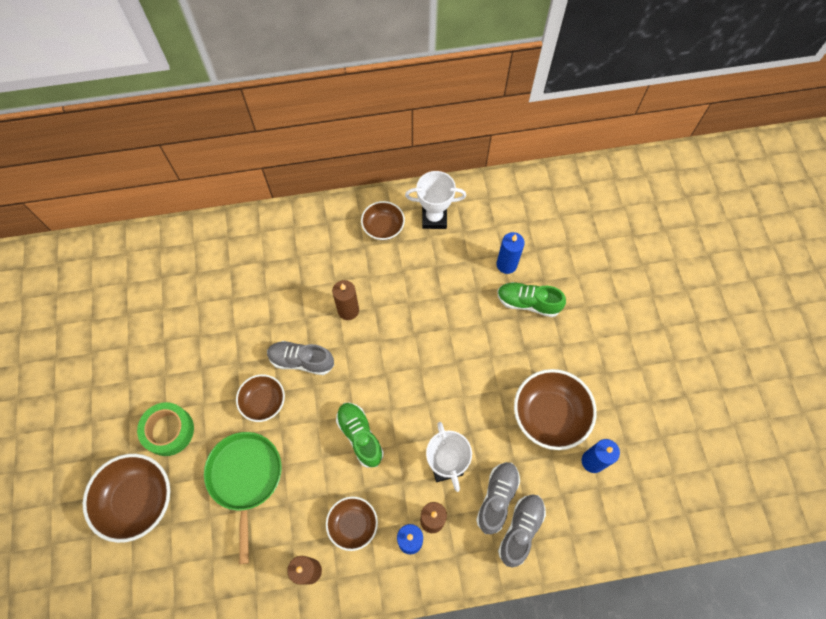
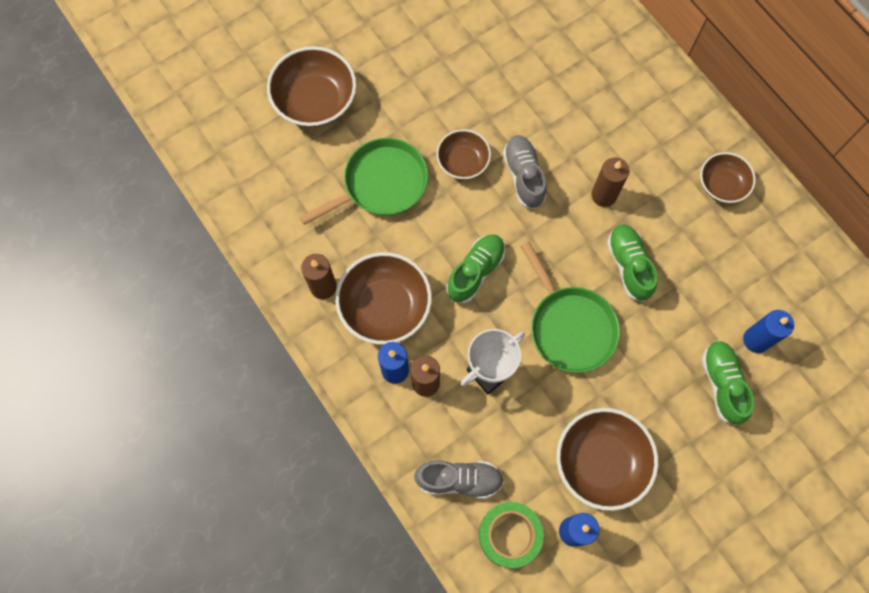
camera: 65 degrees right, 5 degrees up
green tape [137,402,194,456] -> green tape moved to [479,502,544,568]
brown bowl [326,496,378,551] -> brown bowl [335,252,432,345], size x1.65
white trophy [405,171,466,229] -> none
grey shoe [476,462,520,535] -> none
none -> green pan [521,242,620,373]
none -> green shoe [607,224,657,302]

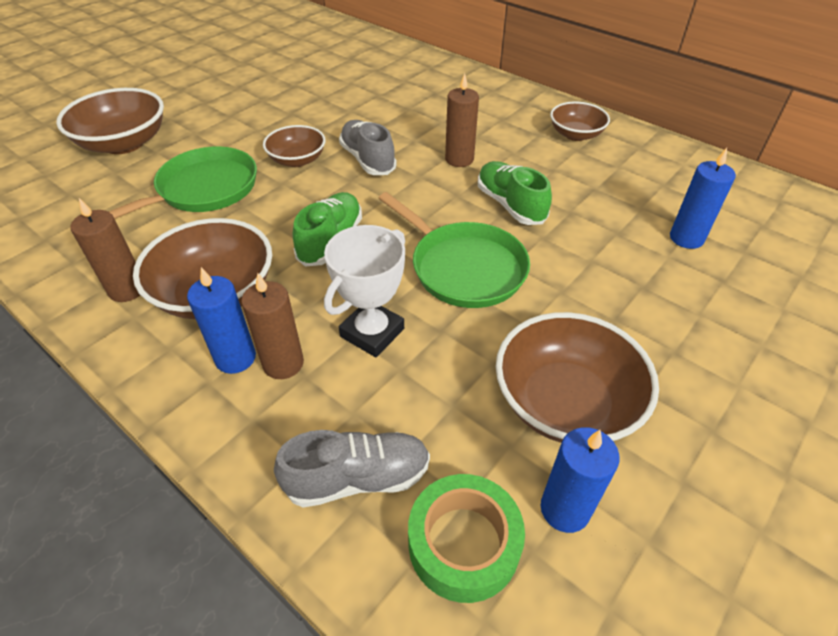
camera: 15 degrees left, 25 degrees down
green shoe [702,340,754,425] -> none

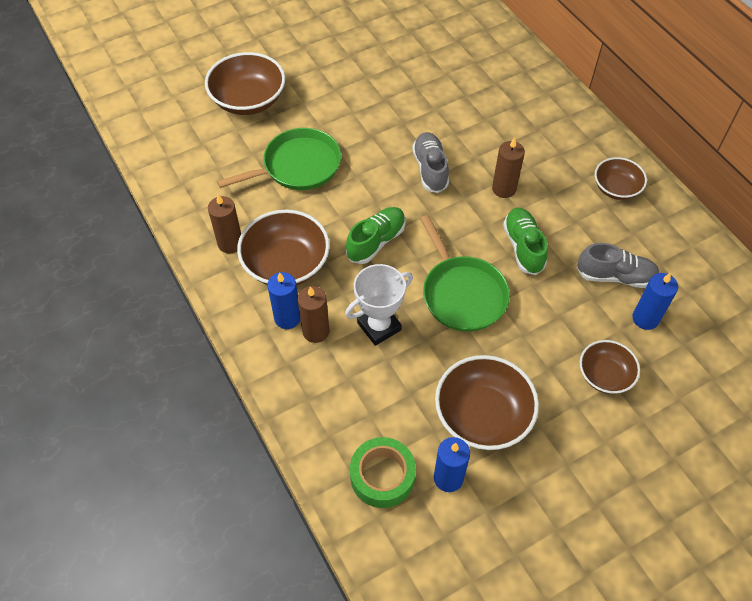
camera: 20 degrees right, 10 degrees up
brown bowl [263,125,325,167] -> brown bowl moved to [580,340,640,394]
grey shoe [274,430,430,507] -> grey shoe moved to [577,243,659,288]

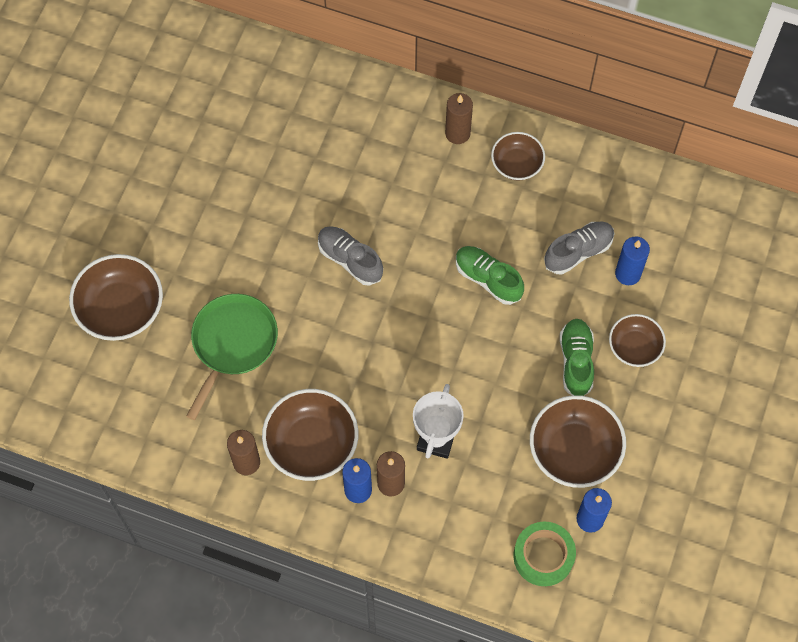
camera: 40 degrees left, 10 degrees up
green shoe [346,207,406,264] -> green shoe moved to [560,319,594,396]
green pan [420,215,510,332] -> none
brown candle [492,137,525,198] -> brown candle moved to [445,93,473,144]

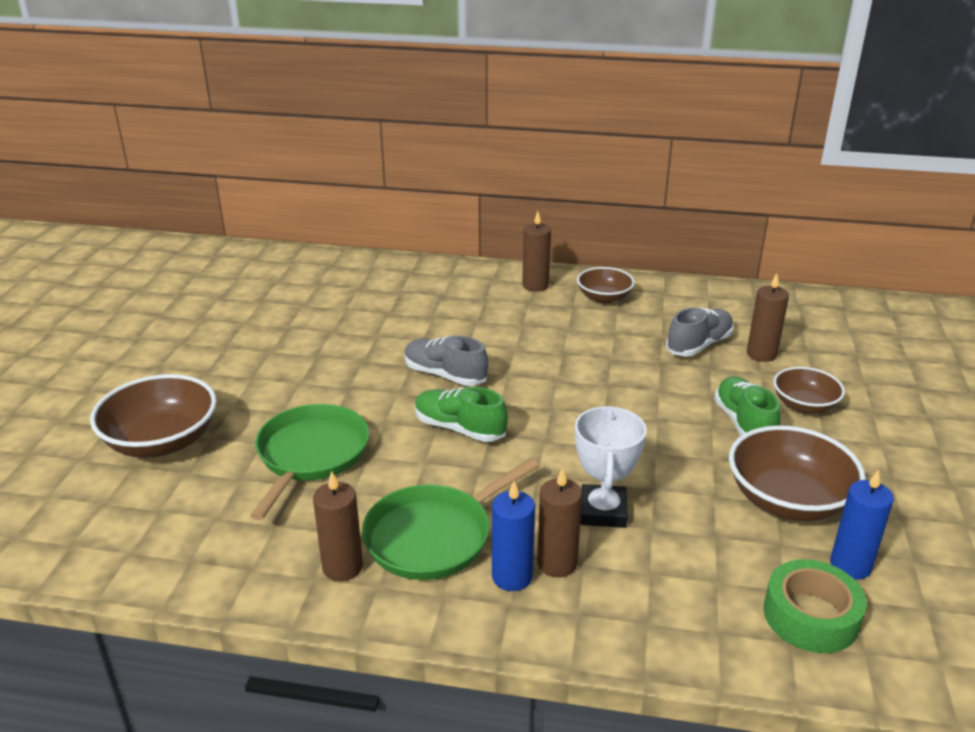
camera: 10 degrees left, 35 degrees down
brown bowl [262,389,358,481] -> green pan [362,458,539,580]
green shoe [456,246,524,305] -> green shoe moved to [415,387,508,442]
blue candle [615,236,650,285] -> brown candle [747,273,789,362]

